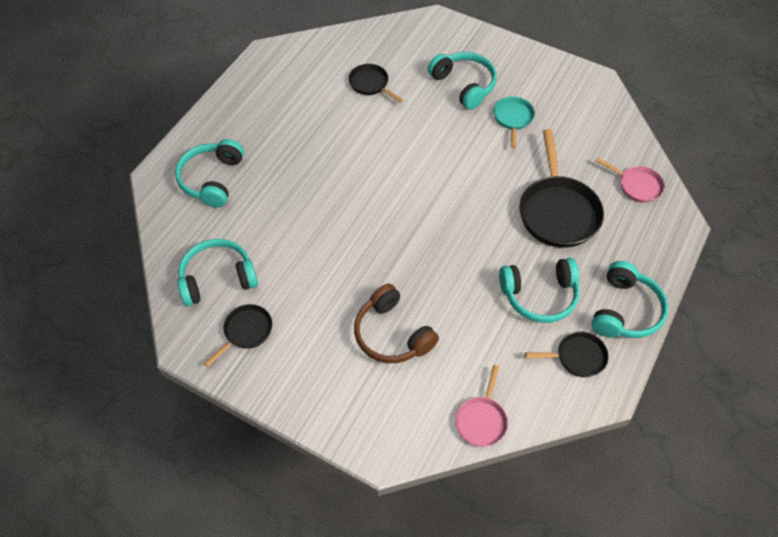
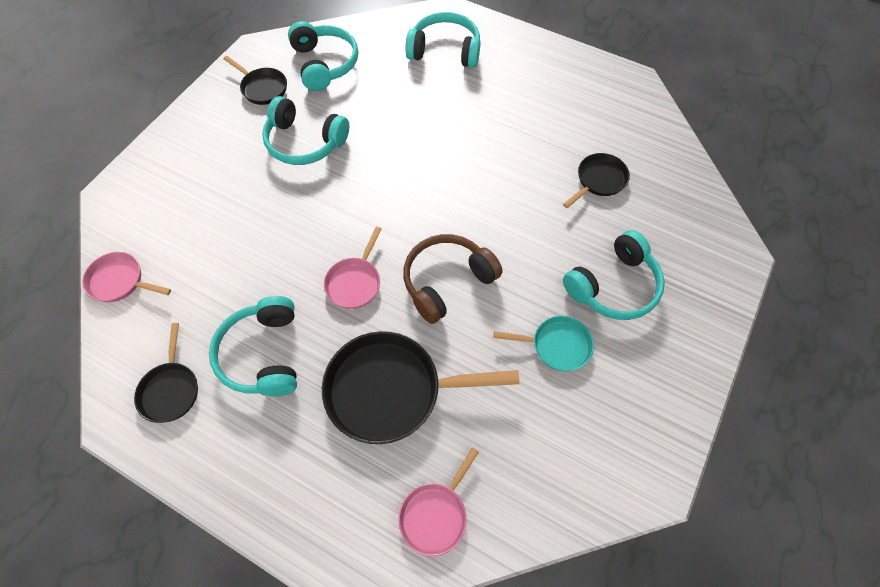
camera: 90 degrees right, 5 degrees up
brown headphones [354,284,439,363] -> brown headphones moved to [403,234,503,324]
turquoise headphones [591,261,668,338] -> turquoise headphones moved to [262,96,349,165]
none -> pink pan [324,227,382,309]

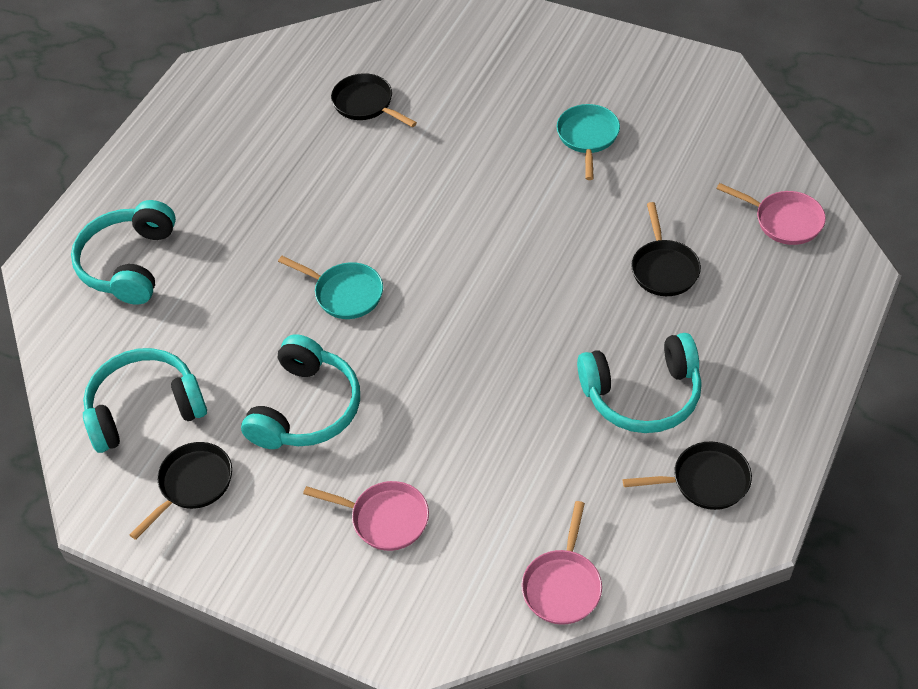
camera: 90 degrees left, 10 degrees down
black pan [322,331,520,444] -> black pan [631,202,701,296], size x0.54
pink pan [324,227,382,309] -> pink pan moved to [303,481,429,551]
brown headphones [403,234,503,324] -> none
turquoise headphones [563,230,665,320] -> none
none -> turquoise pan [278,256,383,319]

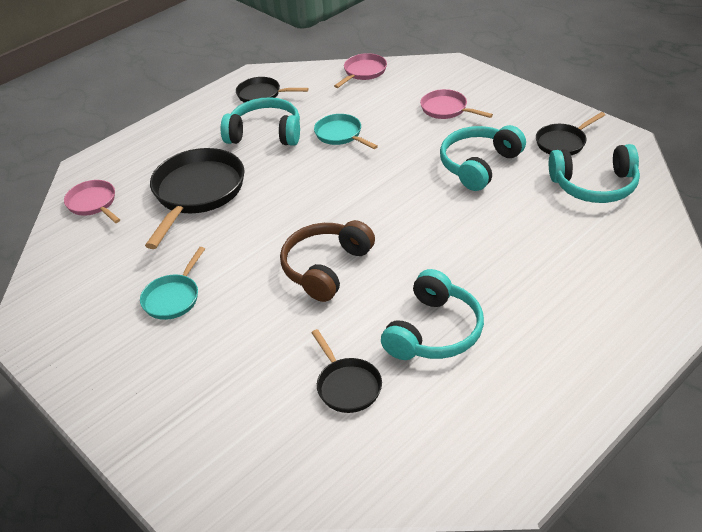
camera: 160 degrees left, 10 degrees down
turquoise headphones [71,200,176,304] -> turquoise headphones moved to [381,269,484,360]
turquoise pan [278,256,383,319] -> turquoise pan moved to [314,114,378,149]
black pan [631,202,701,296] -> black pan [145,148,244,249], size x1.87
none -> brown headphones [280,220,375,302]

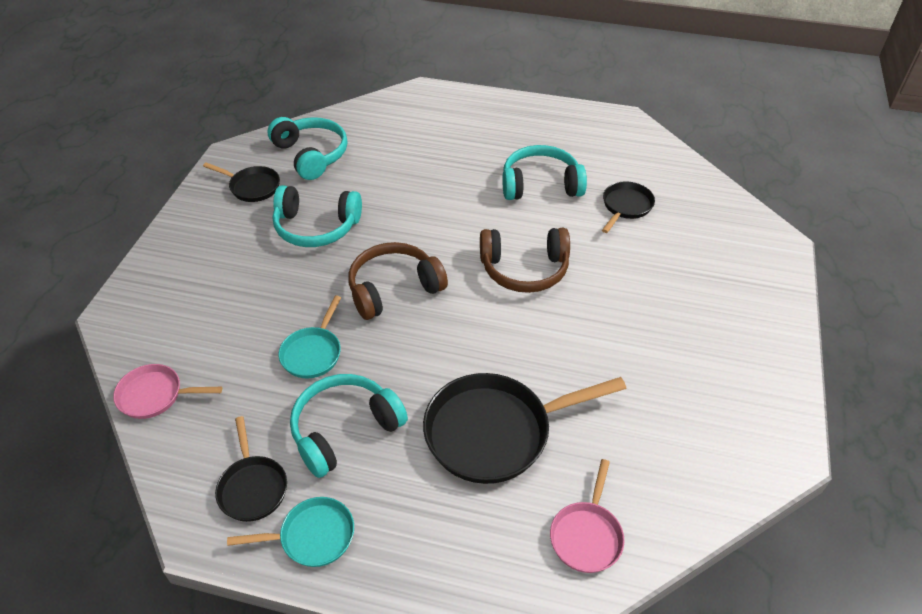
camera: 125 degrees left, 5 degrees up
turquoise pan [140,247,205,320] -> turquoise pan moved to [227,497,354,567]
turquoise headphones [221,97,300,146] -> turquoise headphones turned 75 degrees clockwise [290,374,408,478]
pink pan [420,89,493,119] -> none
none -> brown headphones [348,242,448,320]

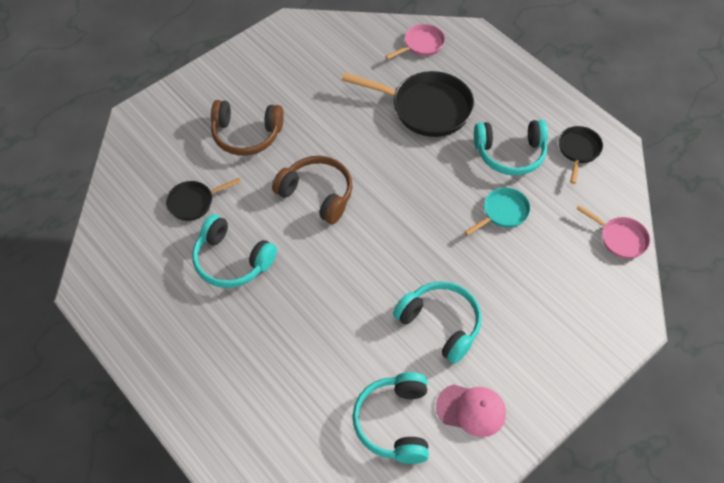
camera: 145 degrees left, 10 degrees up
black pan [203,162,280,202] -> pink cap [436,384,506,437]
turquoise pan [227,497,354,567] -> none
brown headphones [348,242,448,320] -> brown headphones moved to [211,100,284,156]

